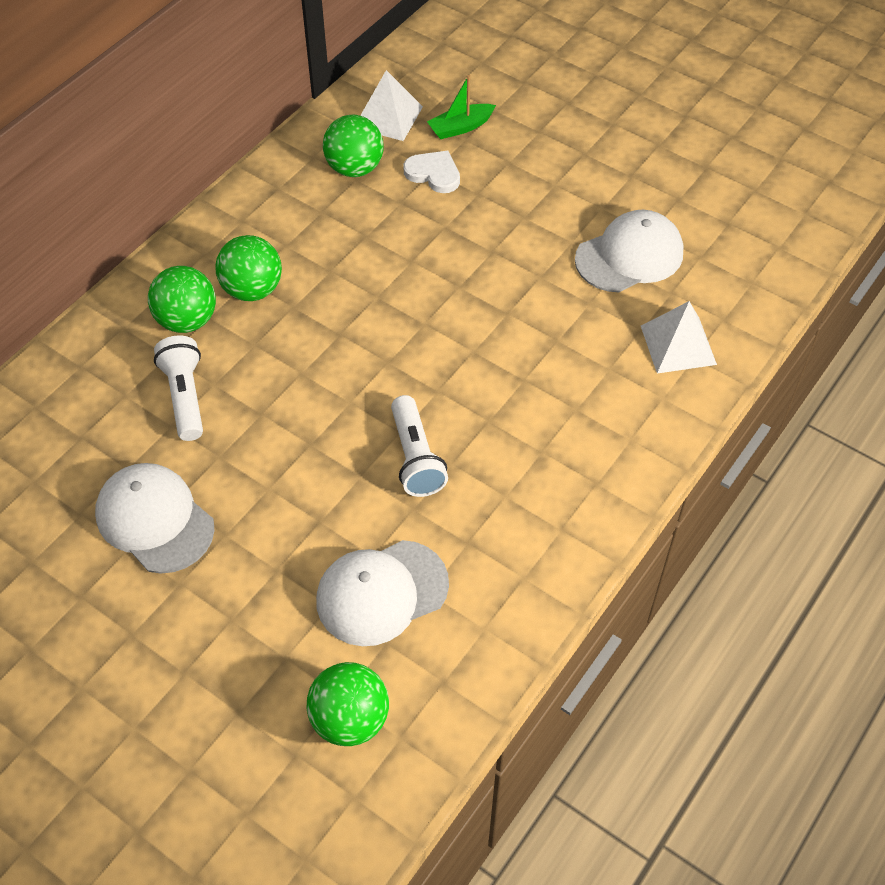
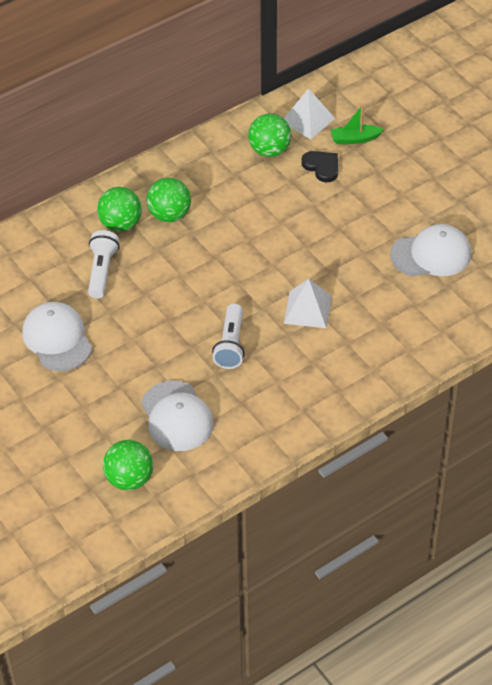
camera: 20 degrees right, 5 degrees down
white cap [316,540,449,646] -> white cap turned 105 degrees counterclockwise [141,381,213,451]
white heart [403,151,460,193] -> black heart [301,151,338,182]
white pyramid [641,301,717,374] -> white pyramid moved to [284,279,332,328]

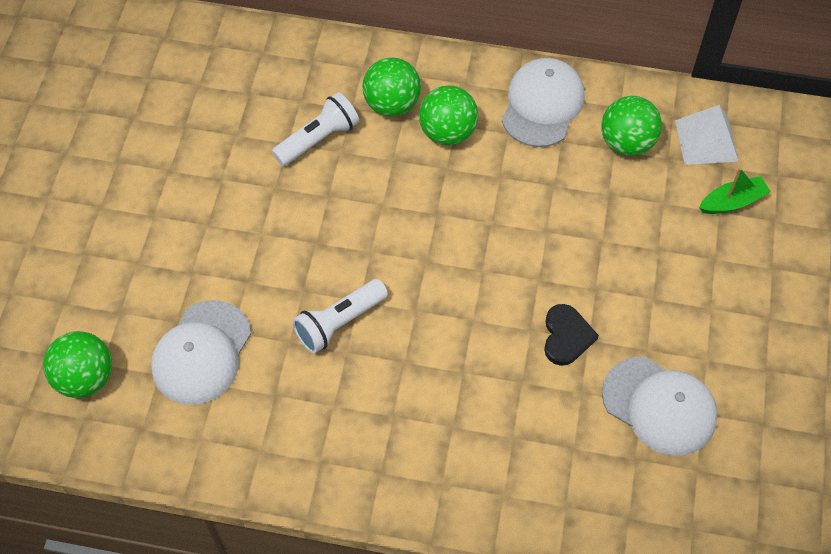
camera: 45 degrees right, 10 degrees up
white cap [22,302,92,371] -> white cap moved to [502,58,585,147]
white pyramid [284,279,332,328] -> none
black heart [301,151,338,182] -> black heart moved to [544,304,599,366]
green boat [331,105,384,144] -> green boat turned 120 degrees clockwise [699,168,771,214]

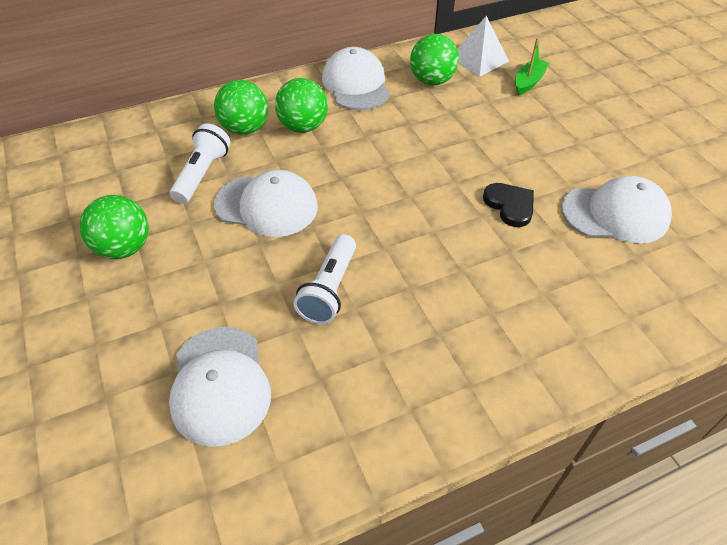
camera: 35 degrees left, 10 degrees down
green ball [43,331,112,398] -> green ball moved to [80,195,149,259]
none -> white cap [214,170,318,237]

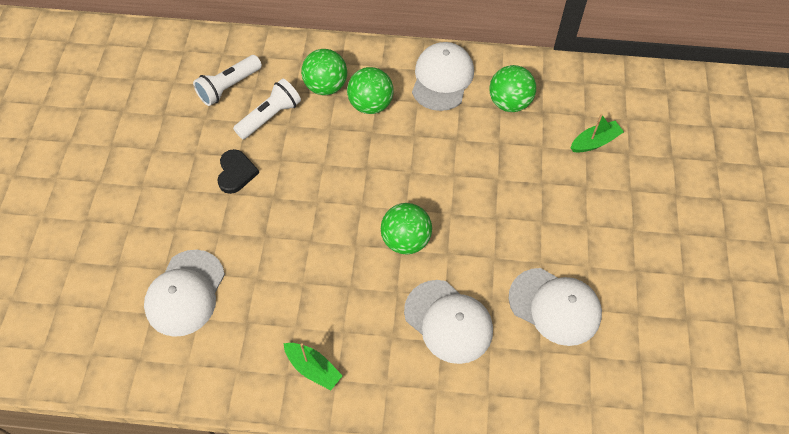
camera: 30 degrees right, 10 degrees up
green ball [80,195,149,259] -> green ball moved to [381,203,432,255]
white cap [214,170,318,237] -> white cap moved to [404,280,493,364]
white flashlight [294,234,356,324] -> white flashlight moved to [193,55,262,106]
white pyramid [457,16,509,77] -> none
black heart [483,183,534,227] -> black heart moved to [217,149,259,194]
none -> green boat [283,343,343,390]

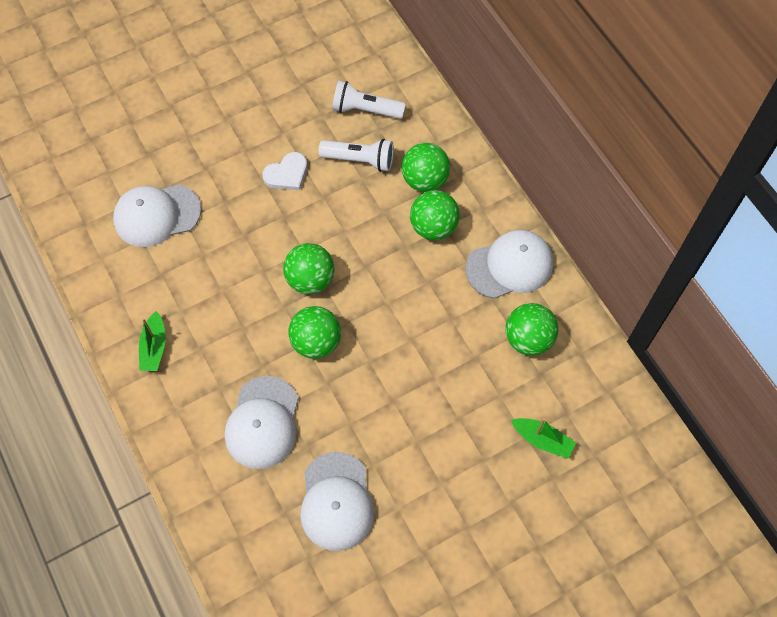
camera: 55 degrees right, 5 degrees up
black heart [217,149,259,194] -> white heart [262,152,307,190]
none -> green ball [283,243,335,294]

